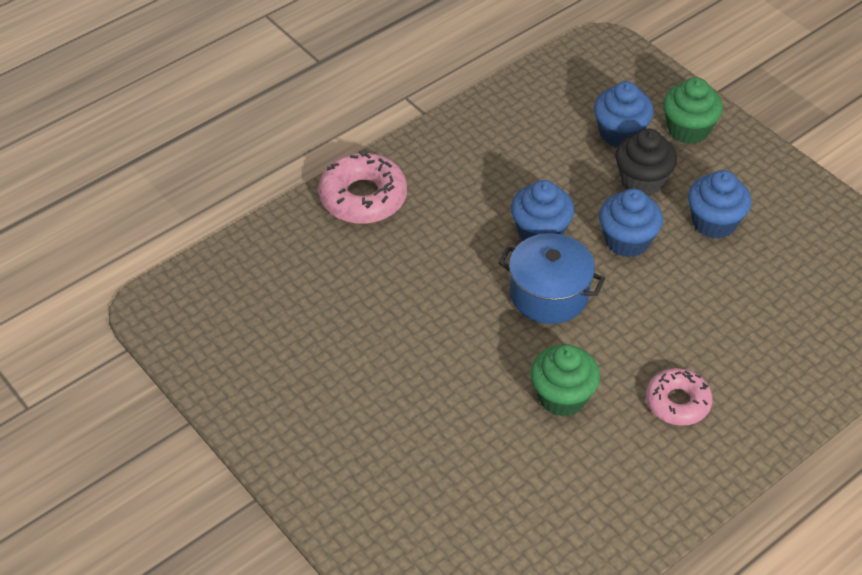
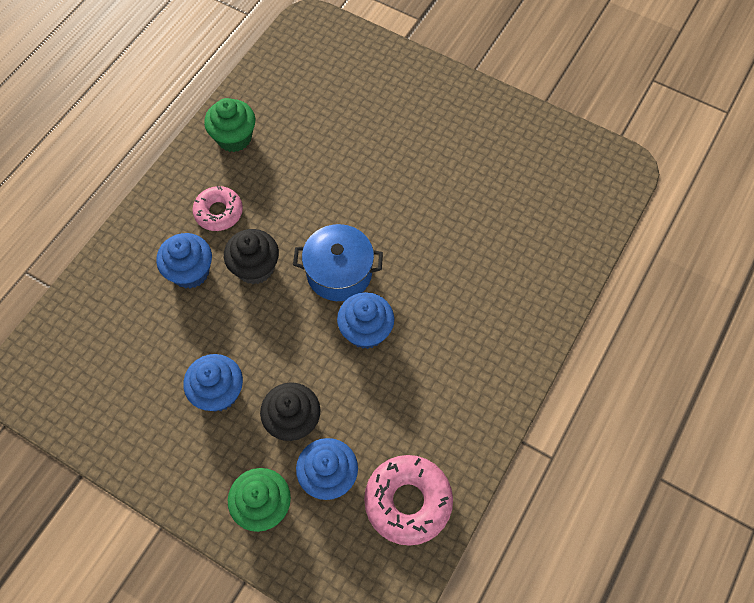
camera: 160 degrees right, 15 degrees up
pink donut [318,151,407,224] -> pink donut moved to [364,455,453,546]
green cupcake [530,344,600,417] -> green cupcake moved to [204,98,255,152]
blue cupcake [599,188,663,258] -> blue cupcake moved to [156,233,212,289]
none -> black cupcake [224,229,279,284]

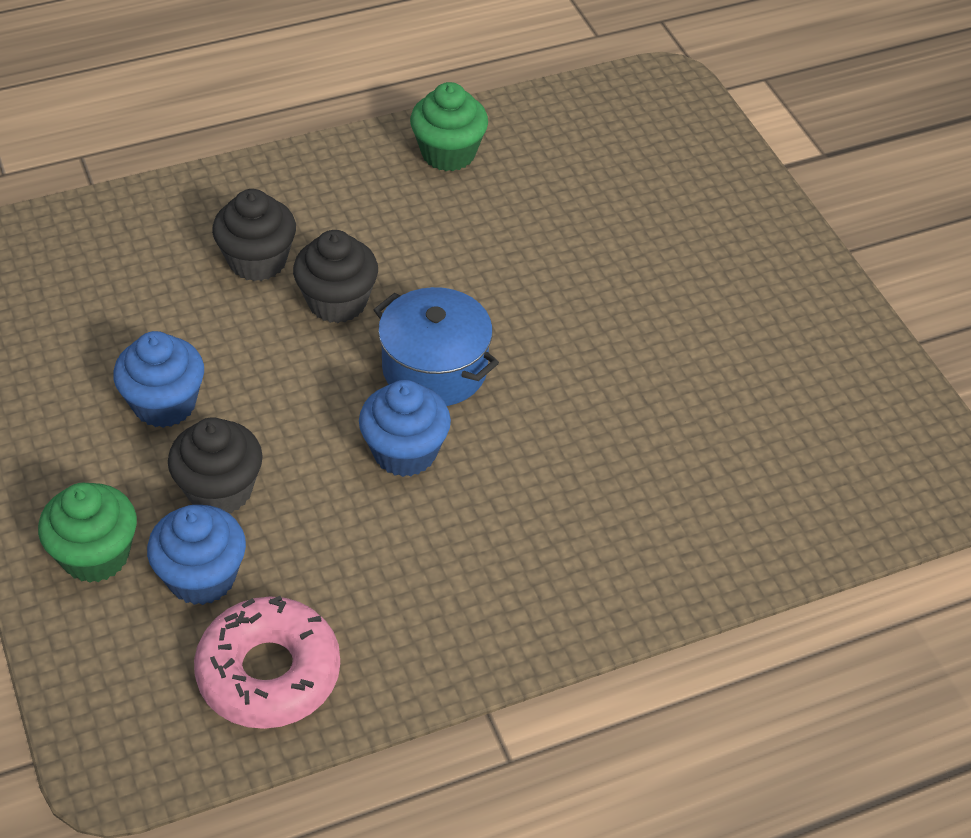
camera: 35 degrees right, 15 degrees down
blue cupcake [156,233,212,289] -> black cupcake [212,189,296,281]
pink donut [192,186,243,231] -> none

